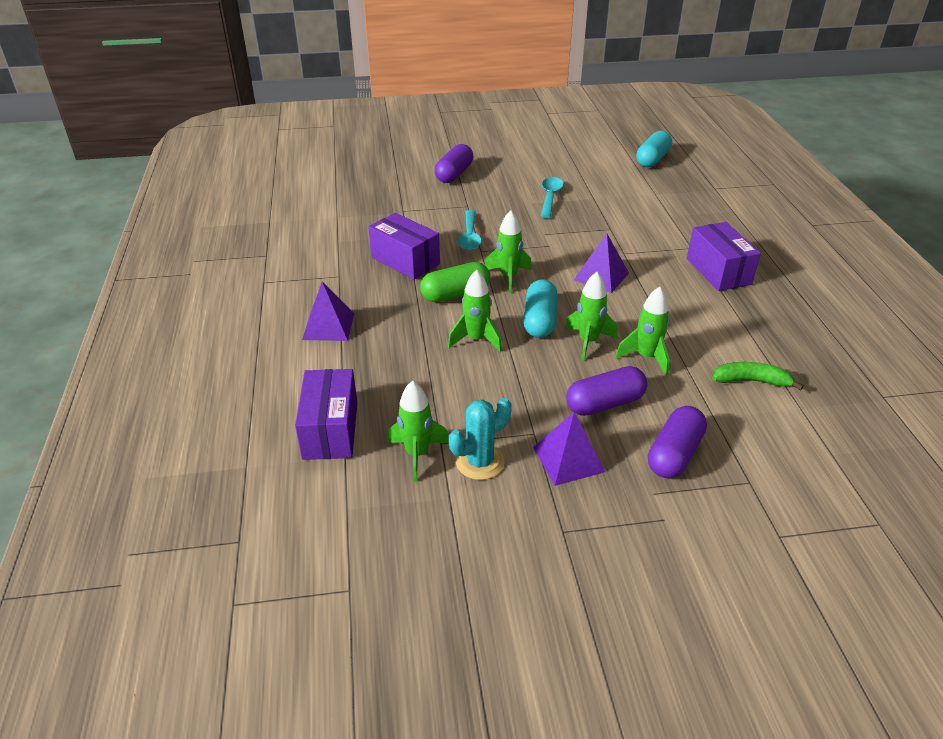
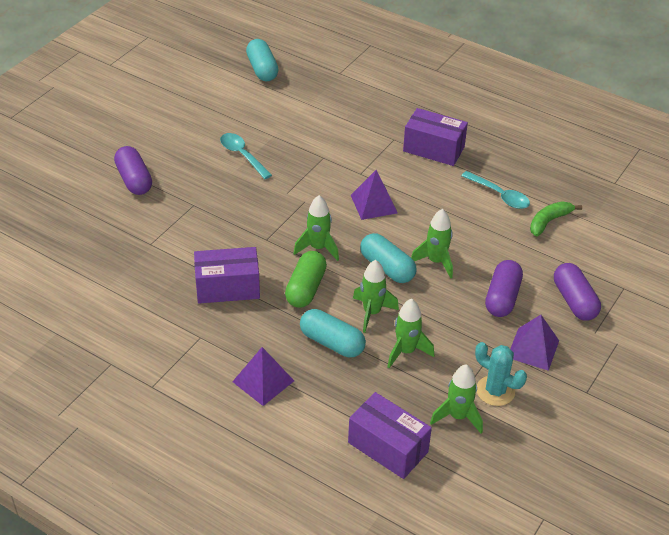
camera: 50 degrees left, 5 degrees up
turquoise cactus [449,398,512,480] -> turquoise cactus turned 60 degrees counterclockwise [475,342,527,406]
turquoise spoon [458,210,482,251] -> turquoise spoon moved to [461,171,530,209]
green rocket [615,287,670,376] -> green rocket moved to [387,299,434,368]
none -> turquoise capsule [300,309,366,357]

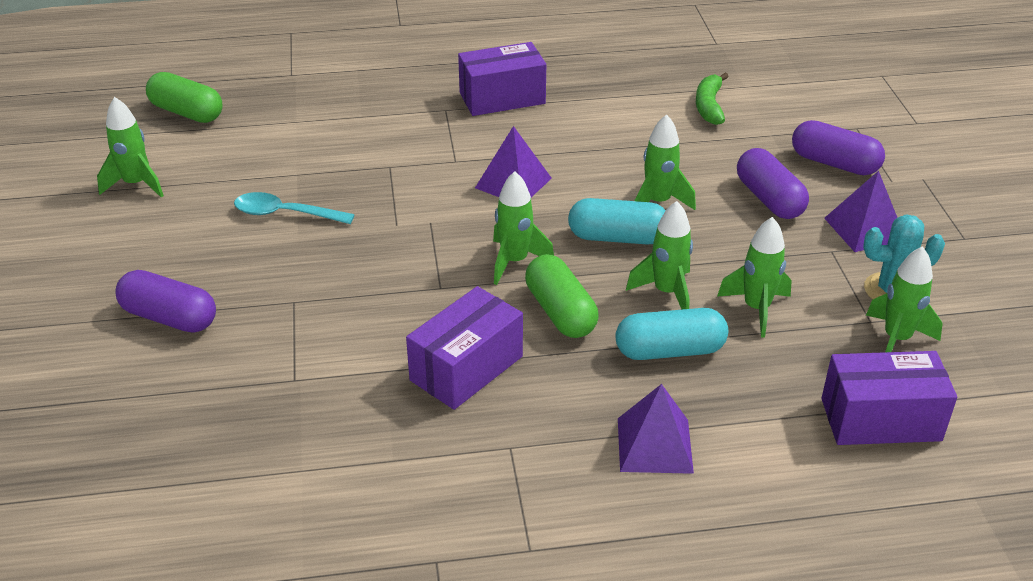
camera: 40 degrees left, 5 degrees down
turquoise capsule [246,39,279,81] -> green capsule [146,72,223,123]
turquoise spoon [461,171,530,209] -> none
none -> green rocket [97,97,164,198]

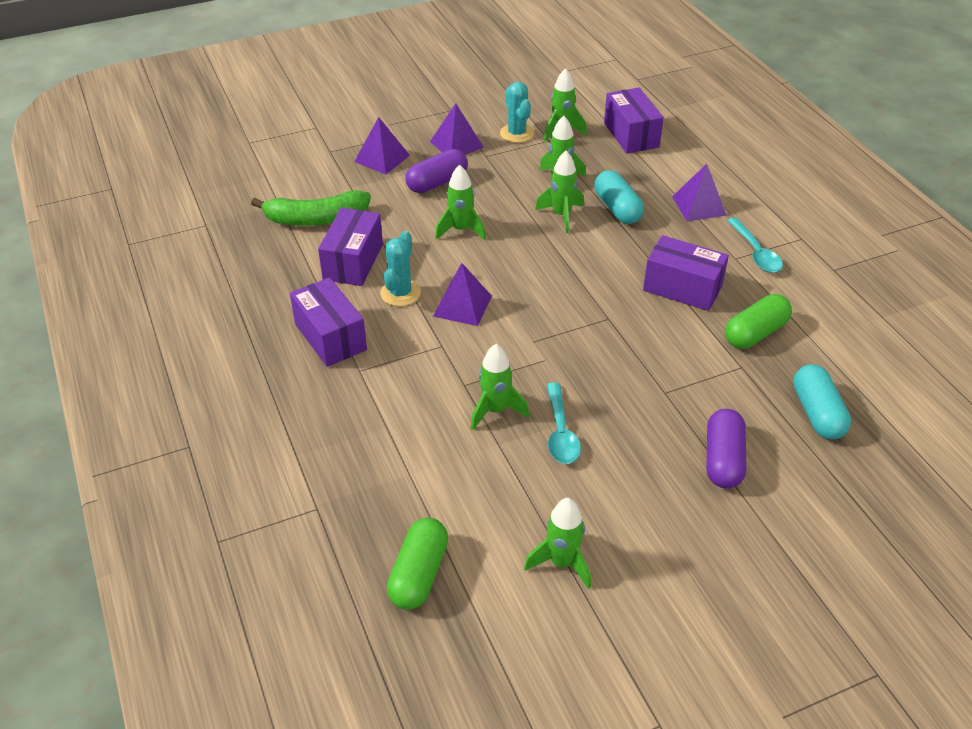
camera: 105 degrees left, 5 degrees up
green rocket [493,171,554,285] -> green rocket moved to [471,344,529,430]
green capsule [525,254,598,338] -> green capsule moved to [725,294,792,349]
turquoise capsule [568,198,666,245] -> turquoise capsule moved to [793,365,851,439]
green banana [696,73,729,125] -> green banana [251,190,371,226], size x1.57
purple capsule [792,120,885,175] -> purple pyramid [354,117,410,175]
none -> purple box [318,208,383,286]
none -> turquoise cactus [380,231,421,306]
none -> turquoise spoon [727,218,783,273]

